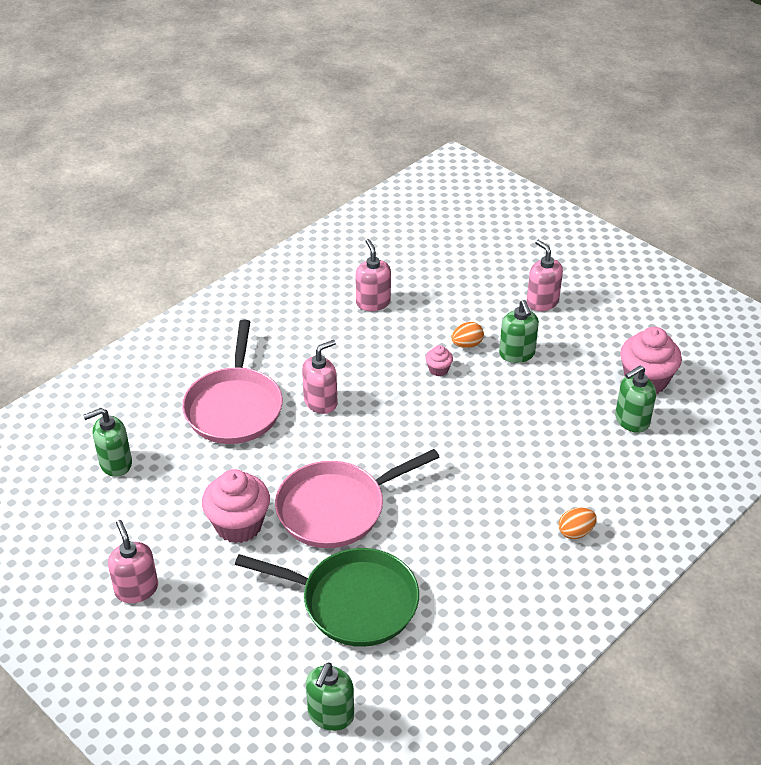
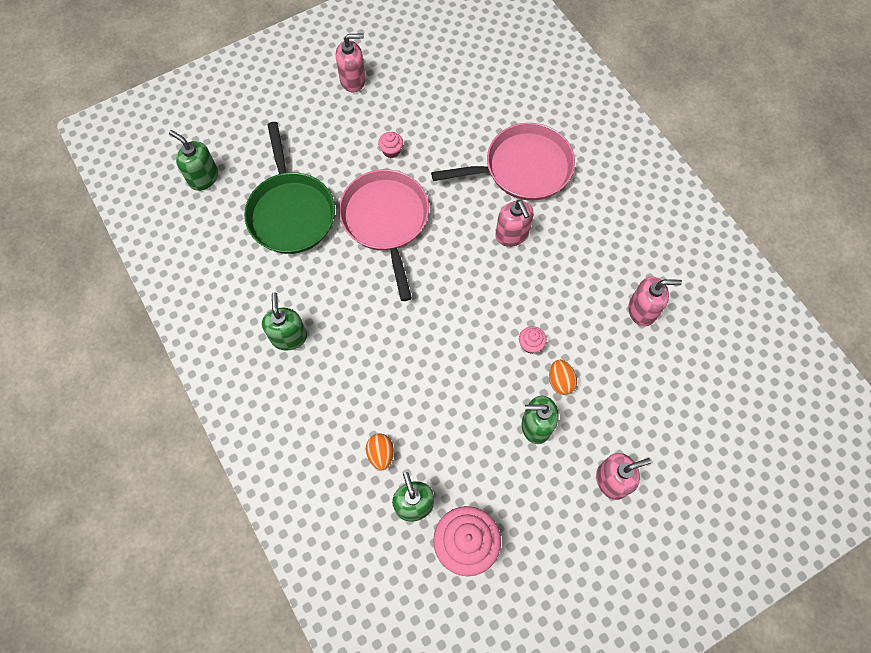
camera: 105 degrees right, 25 degrees up
green soap dispenser [83,408,132,477] -> green soap dispenser moved to [262,292,307,350]
pink pan [182,320,283,444] -> pink pan turned 150 degrees clockwise [431,123,575,201]
pink cupcake [202,469,270,543] -> pink cupcake [378,132,403,158], size x0.46
green pan [235,548,419,647] -> green pan turned 45 degrees counterclockwise [244,122,335,254]
orange egg [559,508,597,539] -> orange egg moved to [366,433,394,470]

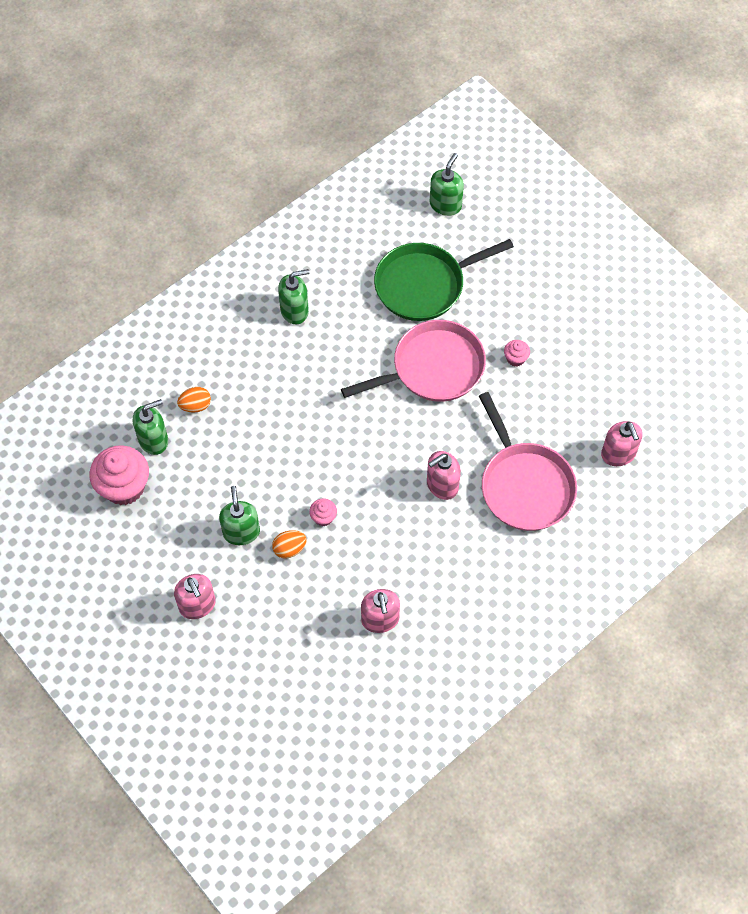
camera: 80 degrees right, 5 degrees down
pink soap dispenser [336,33,366,92] -> pink soap dispenser moved to [601,421,643,466]

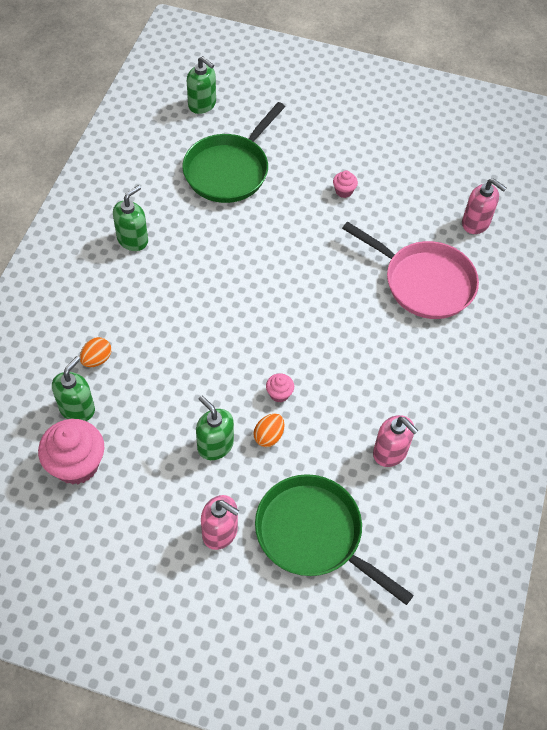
camera: 35 degrees left, 5 degrees down
pink pan [341,320,486,402] -> none
pink soap dispenser [427,451,461,500] -> none
green soap dispenser [430,153,464,216] -> green soap dispenser turned 135 degrees clockwise [187,56,216,114]
none -> green pan [255,474,414,605]

